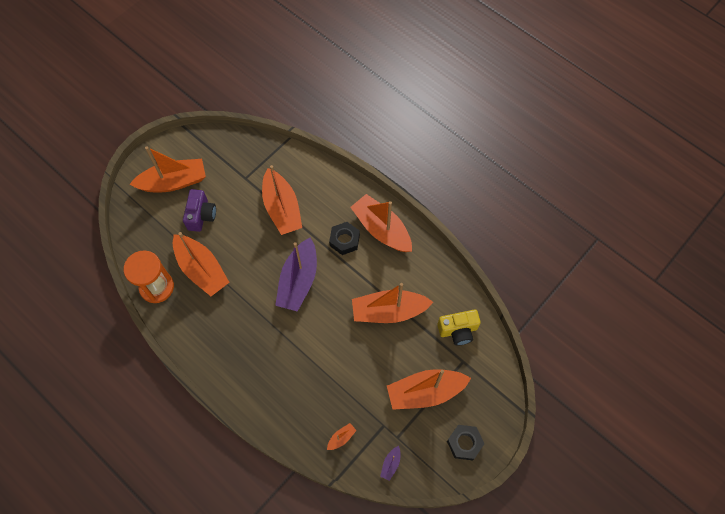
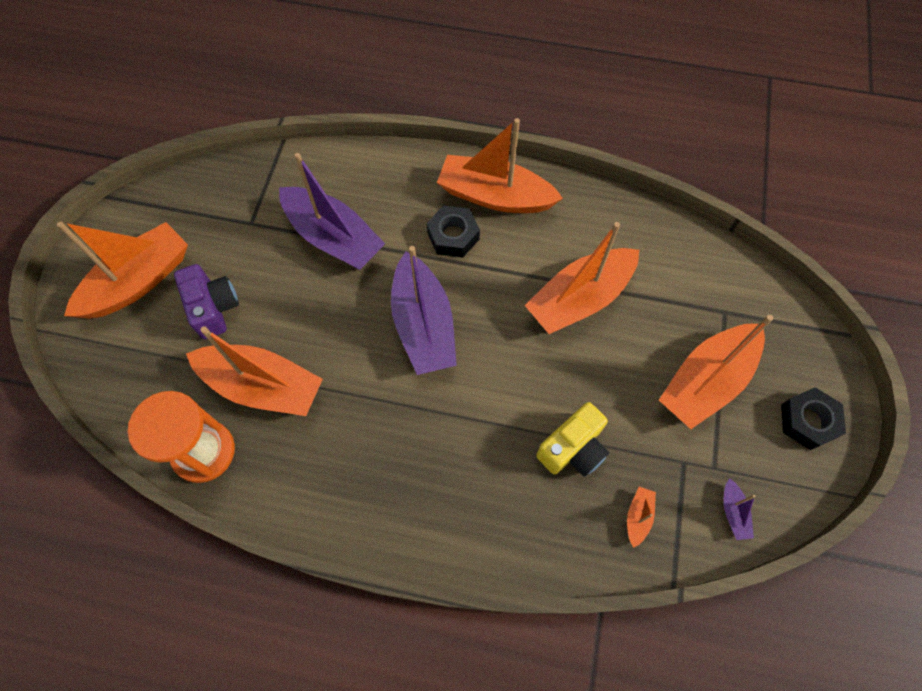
camera: 30 degrees left, 0 degrees up
orange boat [262,165,302,235] -> purple boat [279,153,385,270]
yellow camera [437,309,481,345] -> yellow camera moved to [536,402,609,477]

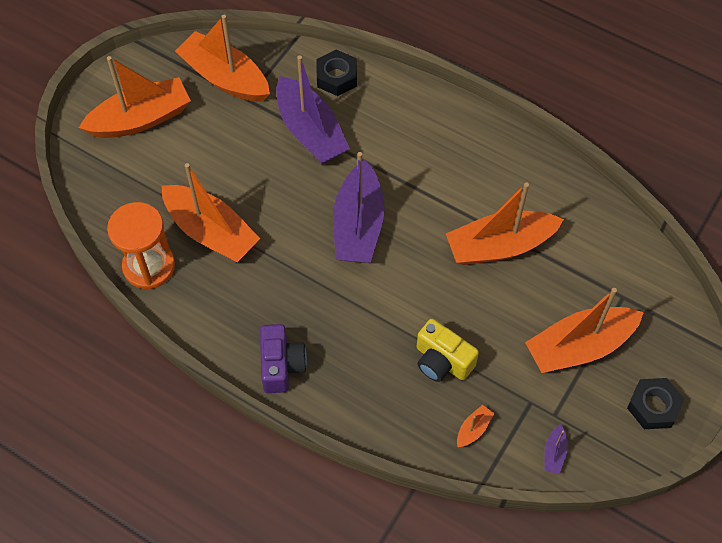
camera: 20 degrees right, 5 degrees down
purple camera [174,264,239,339] -> purple camera moved to [260,324,307,393]
black nut [427,205,480,257] -> black nut moved to [316,50,357,96]
orange boat [437,118,563,213] -> orange boat moved to [175,15,270,102]
yellow camera [536,402,609,477] -> yellow camera turned 60 degrees clockwise [417,319,479,382]

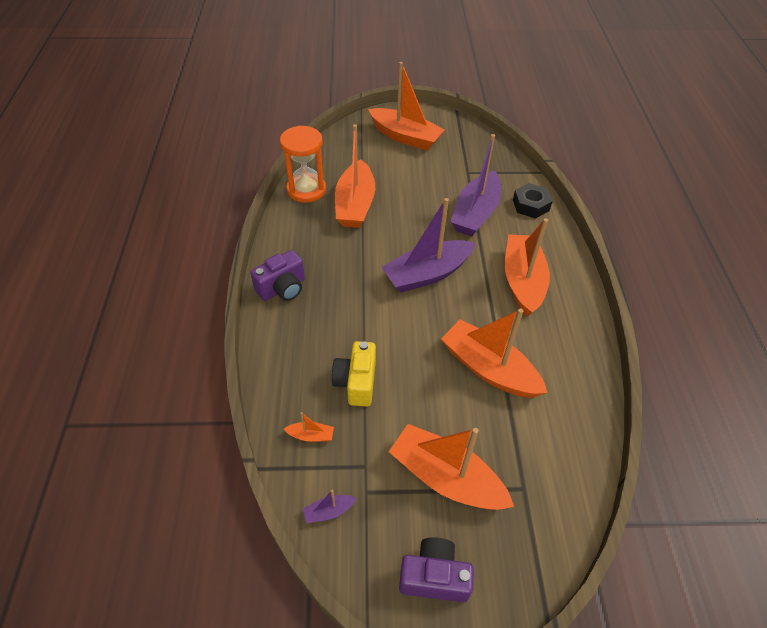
camera: 55 degrees right, 10 degrees down
orange boat [175,15,270,102] -> orange boat moved to [505,218,550,317]
black nut [627,378,684,429] -> purple camera [399,538,474,603]

